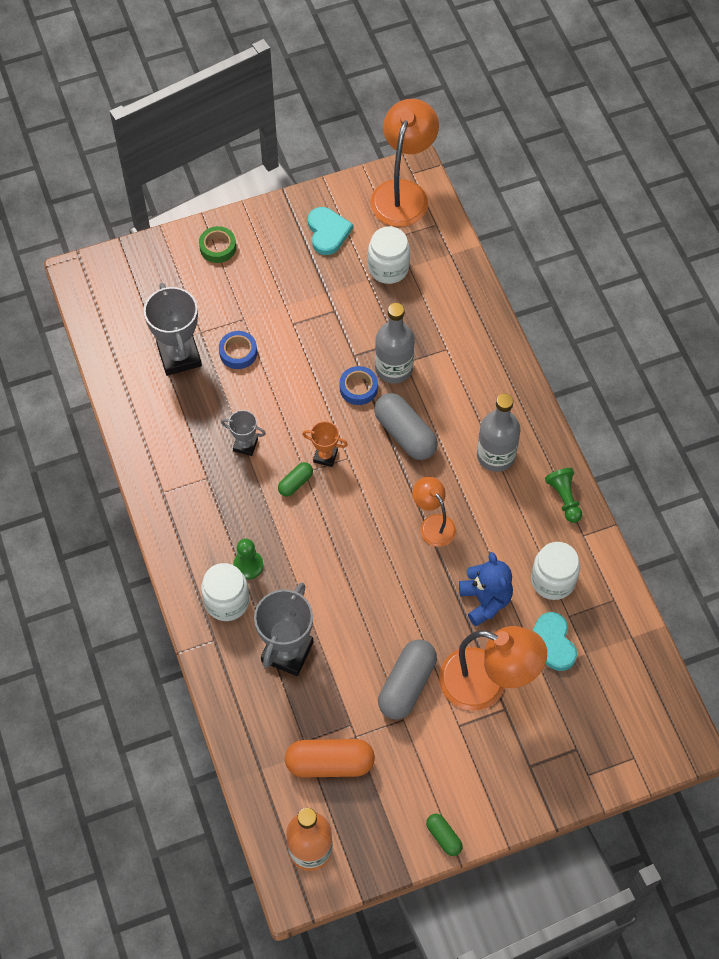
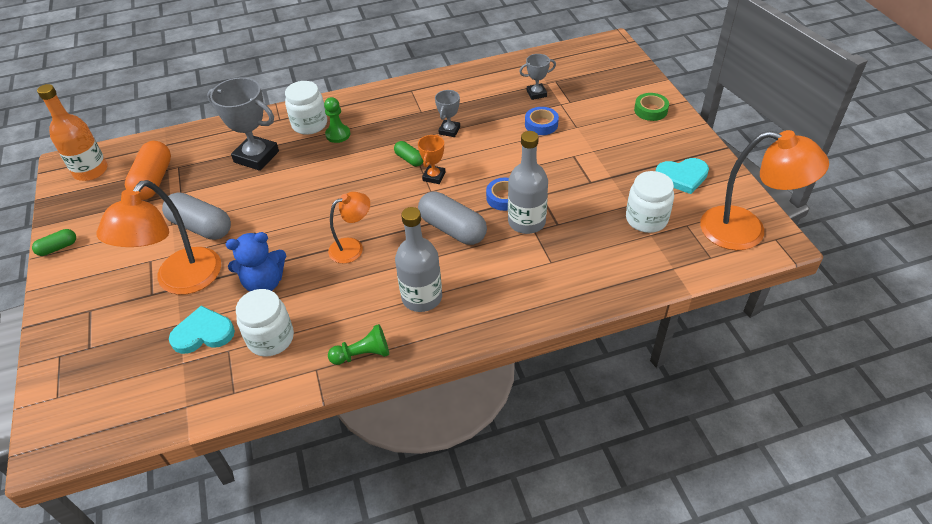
camera: 95 degrees right, 15 degrees down
grey trophy [144,283,202,376] -> grey trophy [519,54,556,100], size x0.53
grey capsule [374,393,438,460] -> grey capsule turned 75 degrees clockwise [418,191,487,245]

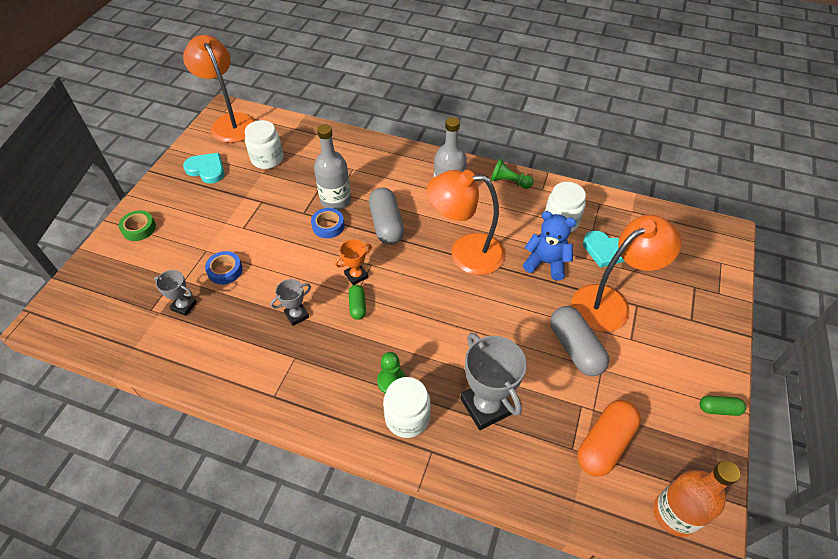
camera: 145 degrees left, 5 degrees up
orange lamp [328,192,370,263] -> orange lamp [427,170,505,275], size x1.79

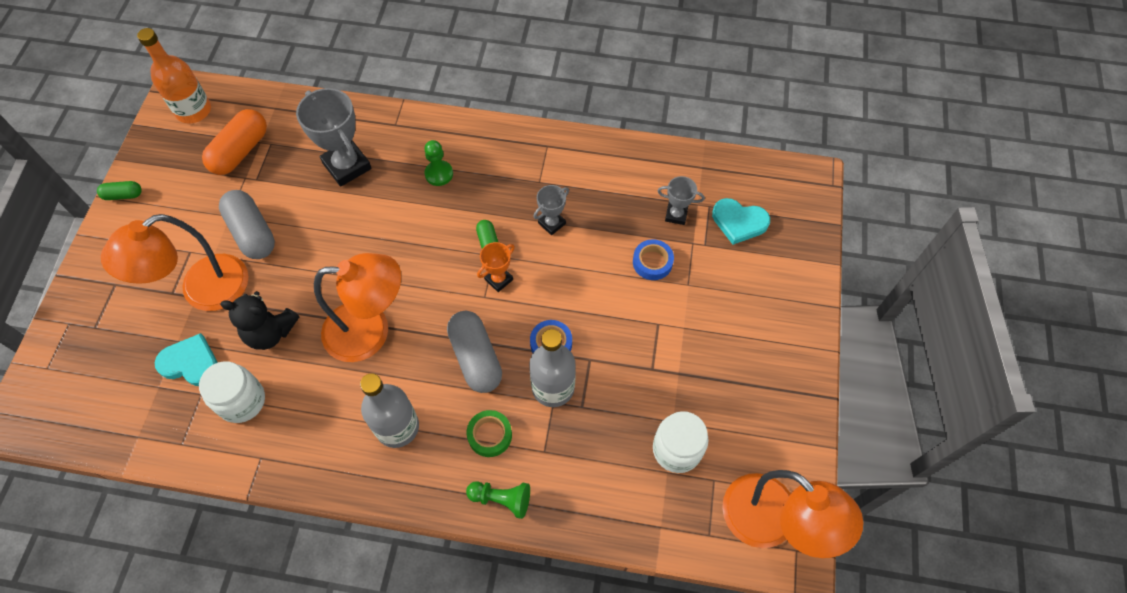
camera: 170 degrees right, 10 degrees up
green tape [119,210,156,241] -> green tape moved to [467,410,512,457]
turquoise heart [183,153,225,184] -> turquoise heart moved to [712,198,770,245]
white jar [383,377,431,438] -> none
green pawn [491,159,534,189] -> green pawn moved to [466,481,530,519]
blue teddy bear [523,211,576,281] -> black teddy bear [220,291,299,350]

